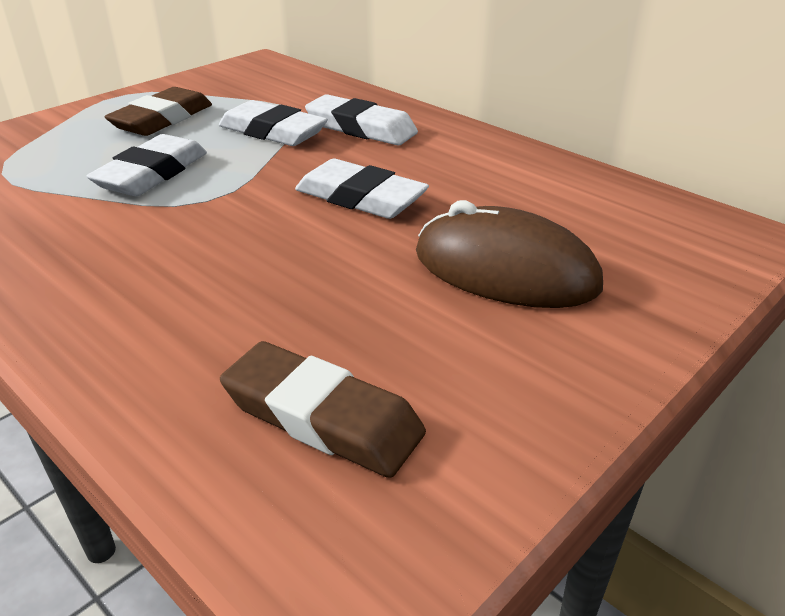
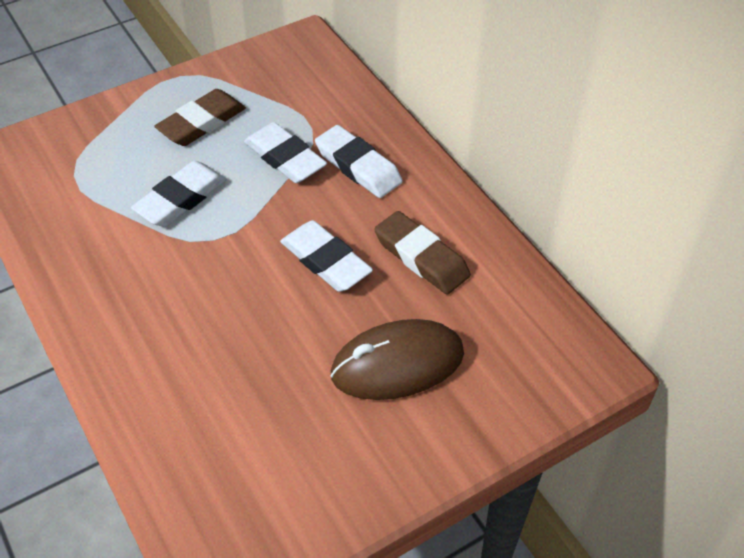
camera: 15 degrees right, 15 degrees up
brown eraser [220,341,426,478] -> brown eraser moved to [374,211,471,295]
brown mouse [416,200,603,308] -> brown mouse turned 60 degrees counterclockwise [330,319,464,400]

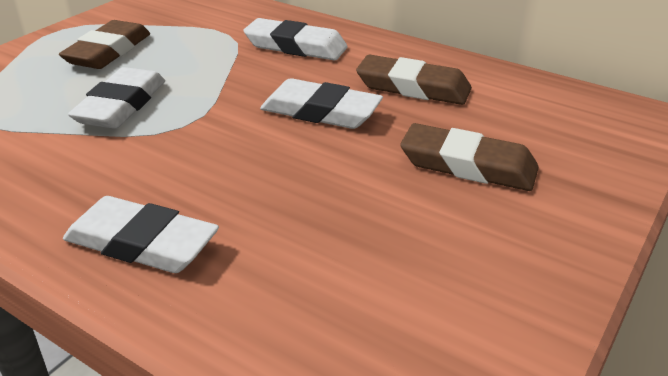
camera: 25 degrees left, 15 degrees down
white eraser [244,122,327,183] -> white eraser moved to [63,196,219,273]
brown mouse [330,319,464,400] -> brown eraser [400,123,539,191]

